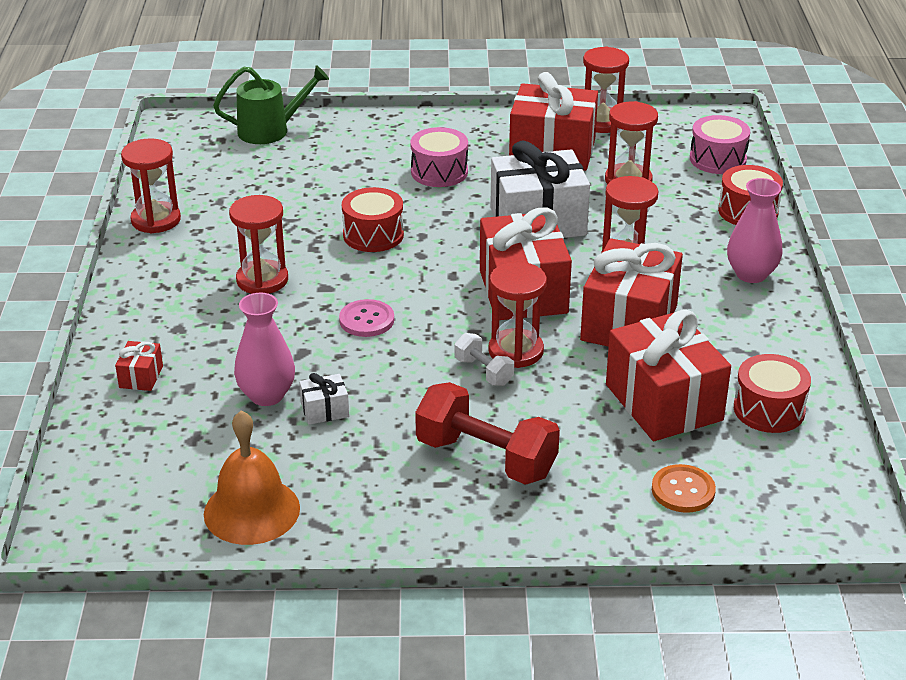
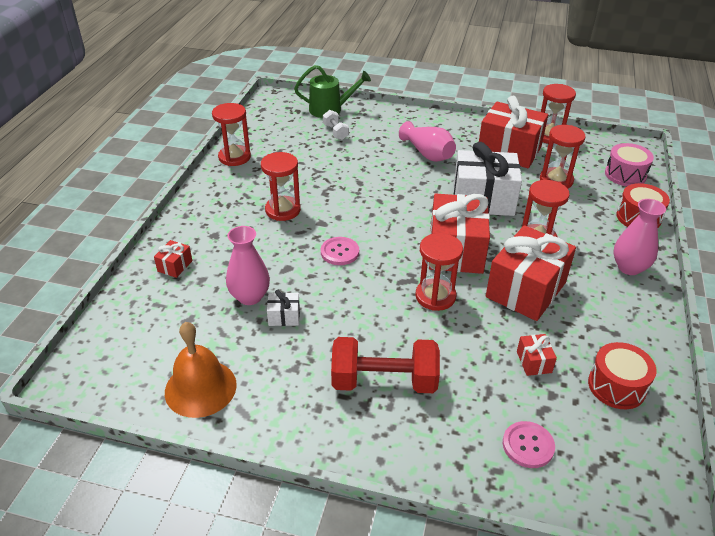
camera: 15 degrees right, 5 degrees up
red drum [342,187,404,252] -> none
pink drum [410,127,468,187] -> pink vase [399,121,456,162]
red dumbbell [415,382,560,485] -> red dumbbell turned 45 degrees counterclockwise [331,337,440,393]
white dumbbell [455,333,514,386] -> white dumbbell moved to [323,110,349,140]
red gift [606,309,731,441] -> red gift [517,334,557,376], size x0.42
orange button [652,464,716,513] -> pink button [503,421,555,468]

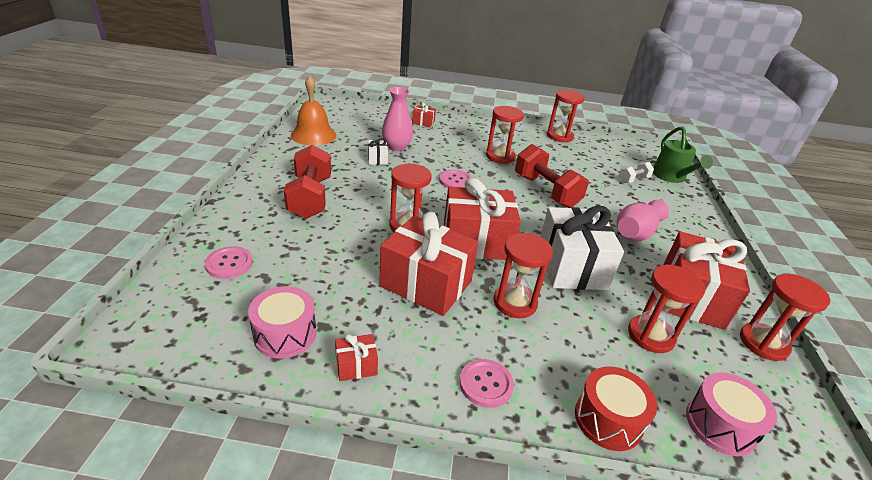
camera: 80 degrees right, 5 degrees down
red gift [517,334,557,376] -> red gift moved to [335,334,378,381]
red drum [588,342,657,409] -> pink drum [248,286,316,358]
pink vase [613,199,666,275] -> pink button [459,359,514,408]
none -> red dumbbell [515,144,589,208]

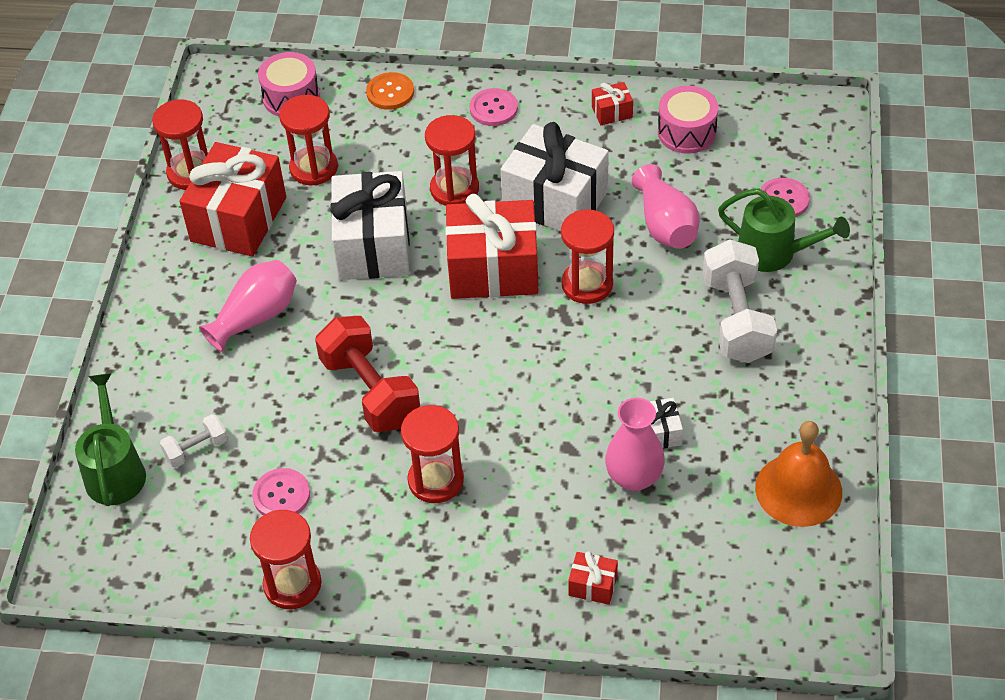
camera: 175 degrees left, 15 degrees up
red dumbbell [284,145,331,219] -> white dumbbell [703,239,777,363]
red gift [379,212,478,316] -> white gift [501,122,609,231]
pink button [439,170,471,188] -> pink button moved to [252,468,310,515]
red drum [575,367,657,451] -> orange button [366,72,414,110]
none -> pink vase [632,164,700,249]
none -> green watering can [718,188,850,272]

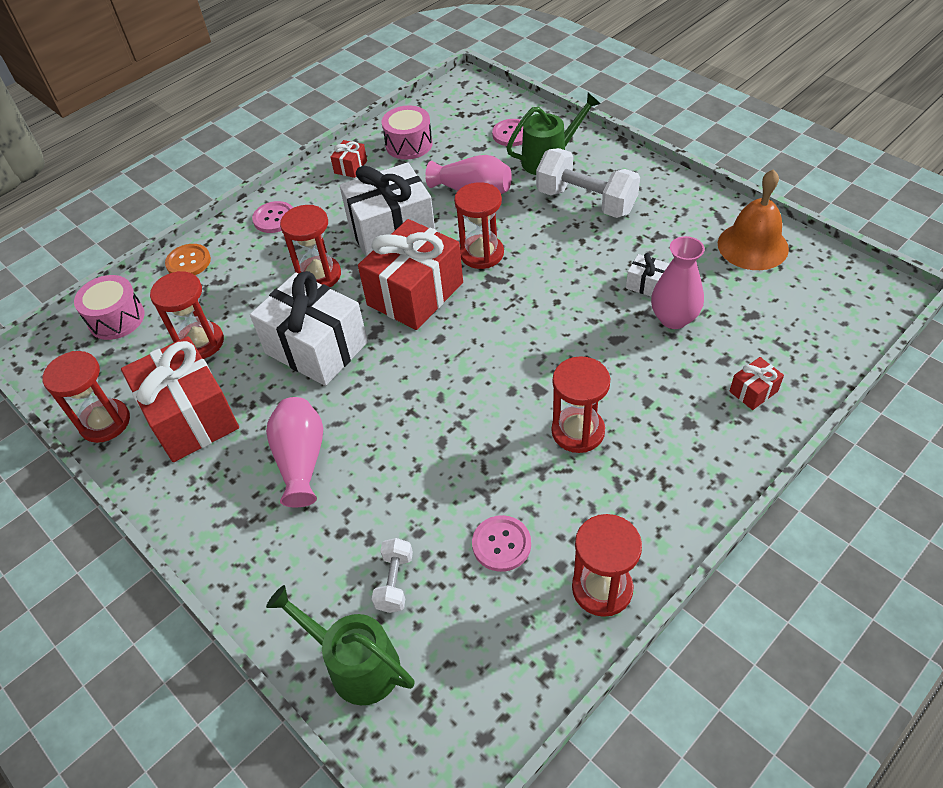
camera: 50 degrees left, 0 degrees up
red dumbbell [315,316,420,432] -> none

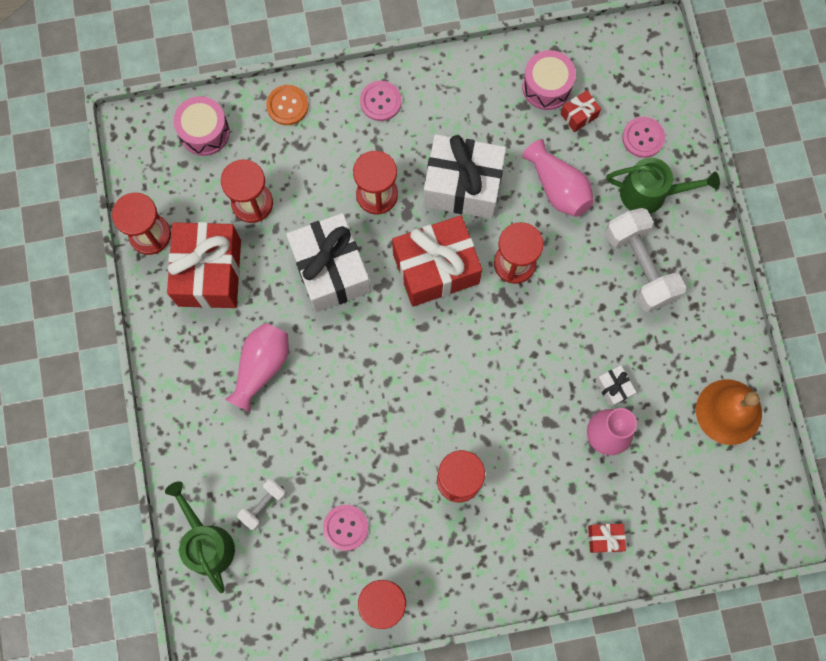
camera: 30 degrees right, 25 degrees up
red gift [330,140,367,178] -> red gift moved to [561,90,601,132]

